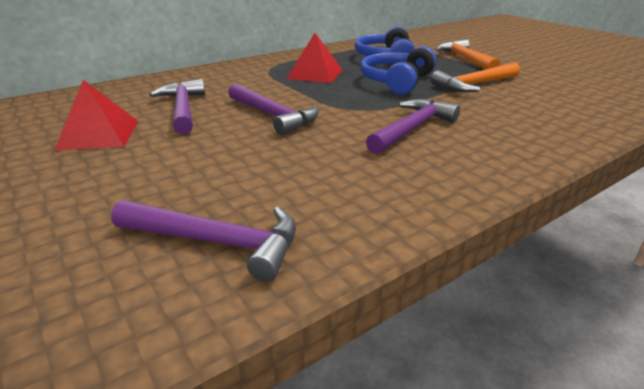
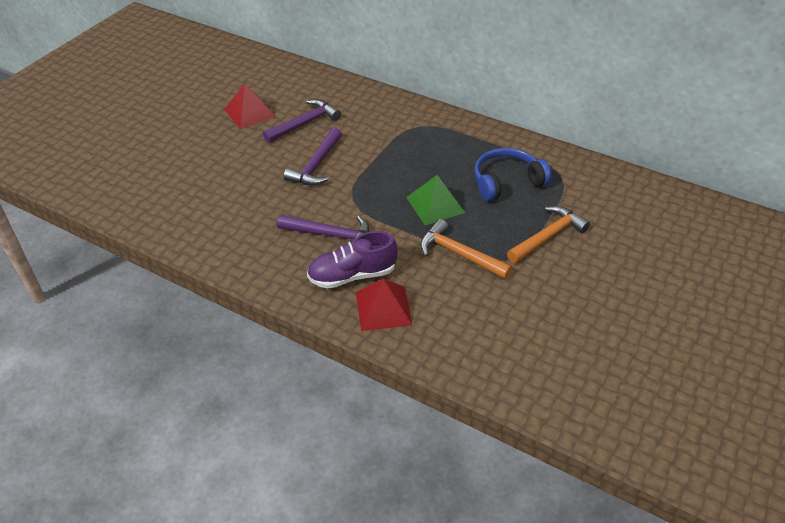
camera: 65 degrees right, 15 degrees up
purple hammer [111,200,296,281] -> none
red pyramid [286,33,342,83] -> red pyramid moved to [356,278,412,331]
blue headphones [361,46,436,94] -> green pyramid [406,175,465,225]
none -> purple shoe [307,231,398,289]

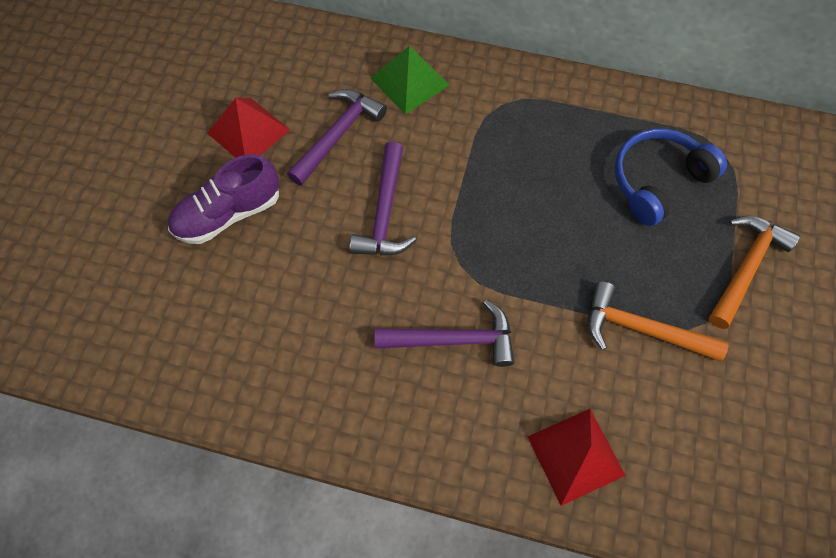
camera: 15 degrees left, 20 degrees up
purple shoe [307,231,398,289] -> purple shoe moved to [168,154,280,244]
green pyramid [406,175,465,225] -> green pyramid moved to [370,46,450,115]

